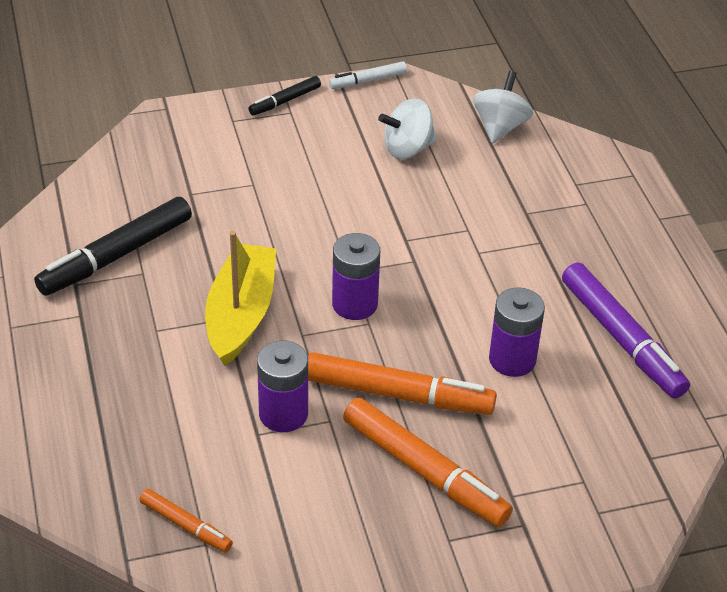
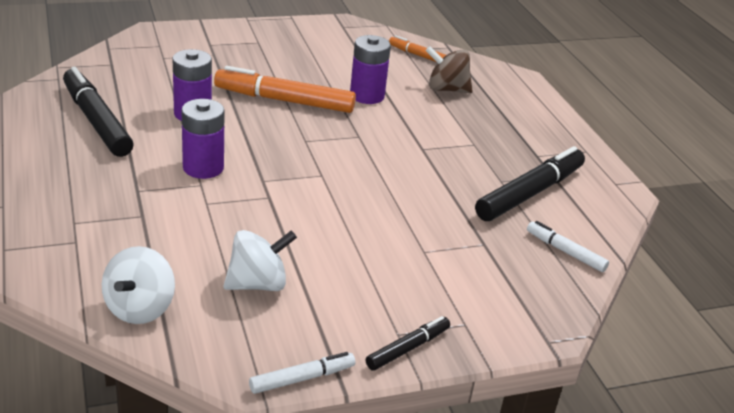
camera: 175 degrees right, 10 degrees down
yellow boat [205,231,276,366] -> none
purple battery [332,233,380,320] -> purple battery moved to [182,99,225,179]
orange marker [343,398,513,527] -> none
purple marker [562,262,690,399] -> black marker [63,67,134,157]
none -> brown spinning top [425,46,473,93]
none -> white marker [527,221,609,272]

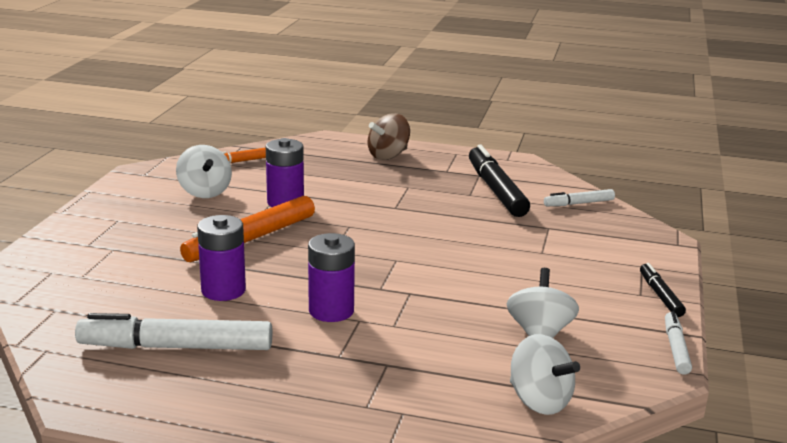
camera: 55 degrees left, 10 degrees down
black marker [63,67,134,157] -> white marker [75,313,272,350]
brown spinning top [425,46,473,93] -> brown spinning top moved to [368,113,410,160]
none -> white spinning top [176,145,232,198]

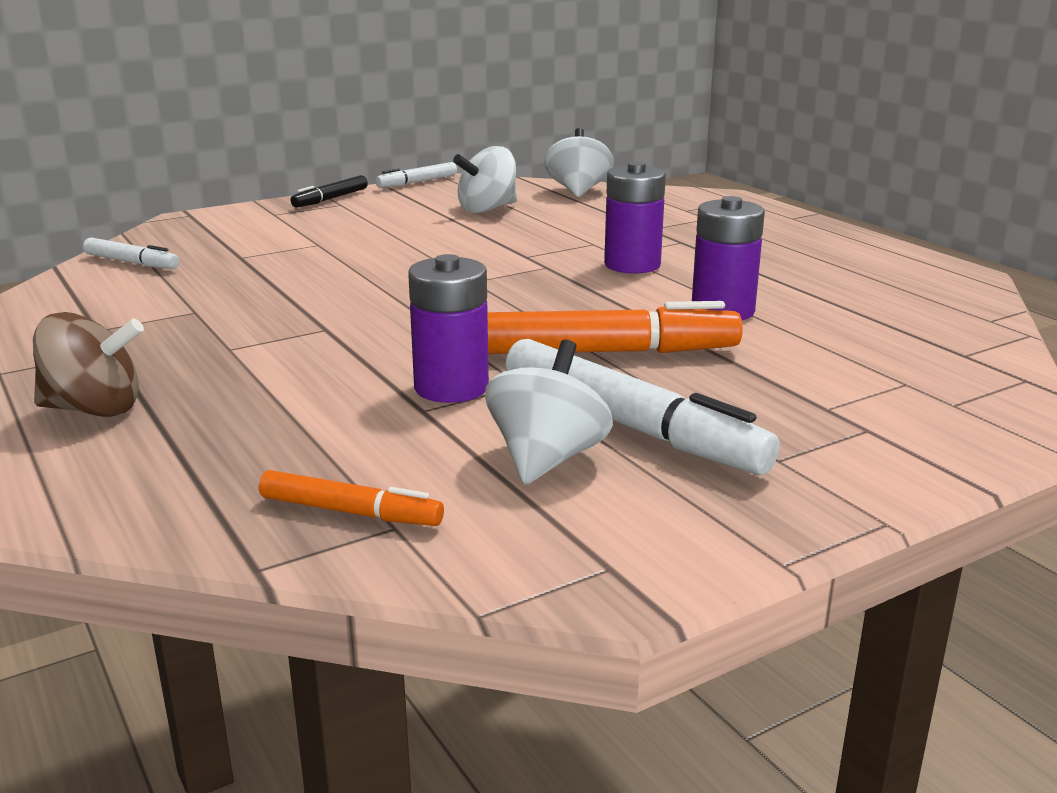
camera: 135 degrees left, 0 degrees up
white marker [75,313,272,350] -> white marker moved to [505,339,780,475]
black marker [469,144,530,217] -> none

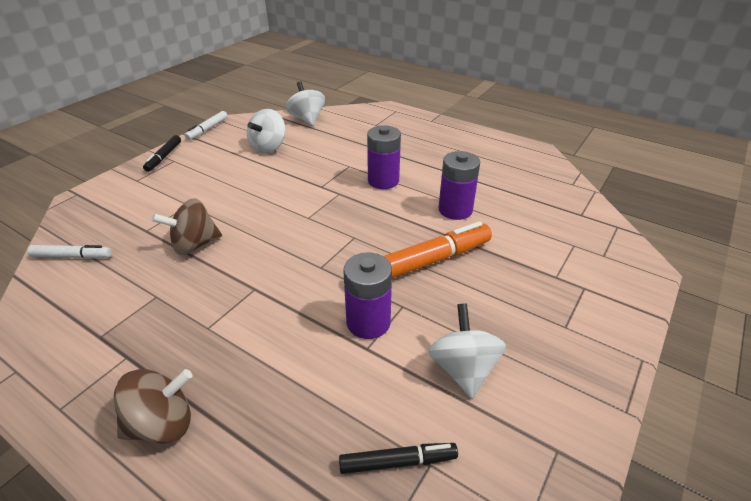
camera: 25 degrees left, 15 degrees up
orange marker [259,470,444,526] -> black marker [339,443,458,474]
white marker [505,339,780,475] -> none
none -> brown spinning top [152,198,222,255]

